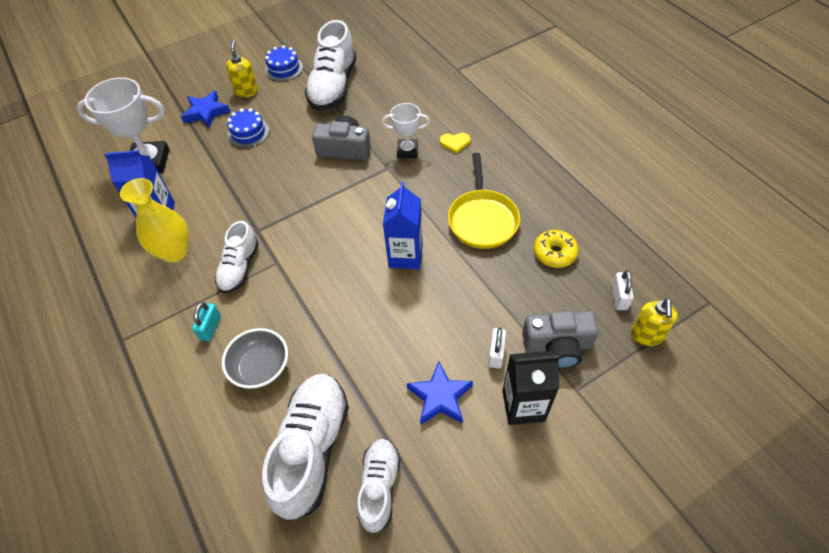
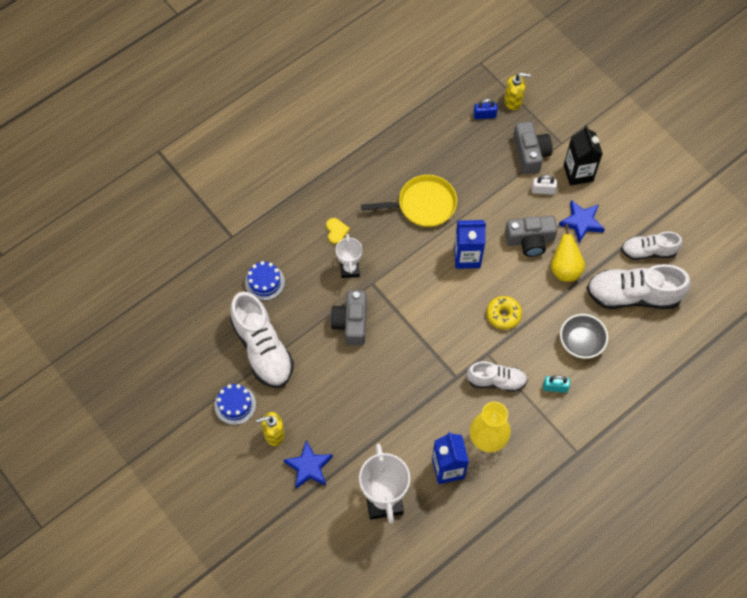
camera: 100 degrees left, 10 degrees up
blue cake [227,108,269,148] -> blue cake moved to [245,261,285,301]
white shoe [304,20,356,111] -> white shoe turned 60 degrees clockwise [230,292,294,388]
yellow donut [534,230,579,268] -> yellow donut moved to [486,296,522,330]
white padlock [611,270,634,310] -> blue padlock [474,99,498,119]
none -> grey camera [505,216,558,257]
none -> yellow pear [551,224,585,282]

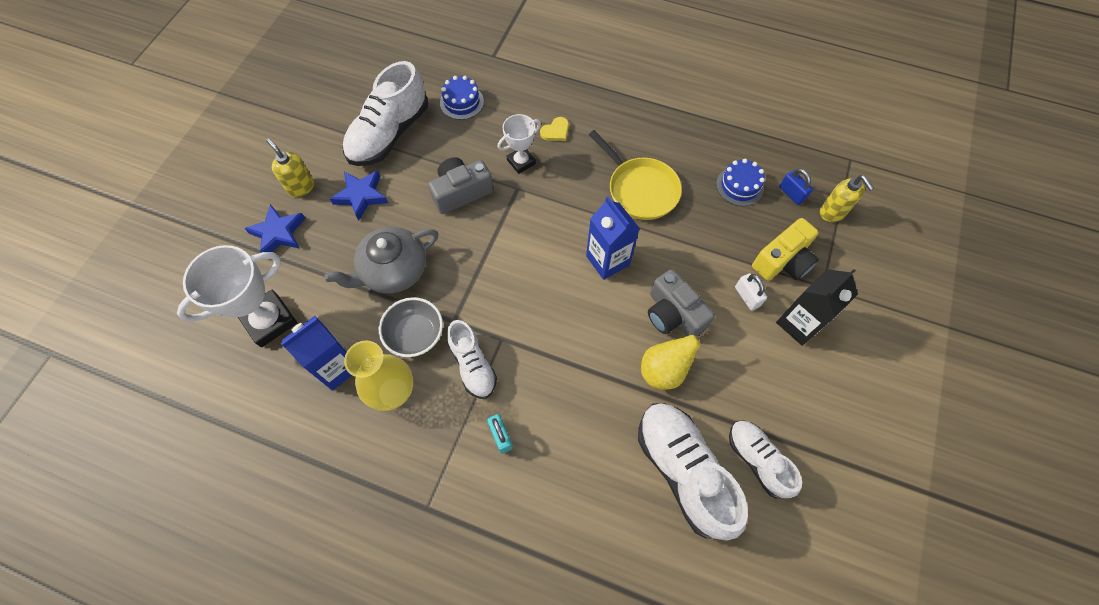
camera: 60 degrees right, 0 degrees up
blue cake [214,384,256,425] -> blue cake moved to [716,159,765,206]
yellow donut [486,296,522,330] -> none
grey camera [513,121,553,174] -> yellow camera [752,218,819,281]
blue star [558,200,605,243] -> blue star moved to [330,171,388,221]
grey bowl [560,314,608,359] -> grey bowl moved to [379,297,443,357]
none -> grey teapot [324,227,439,293]

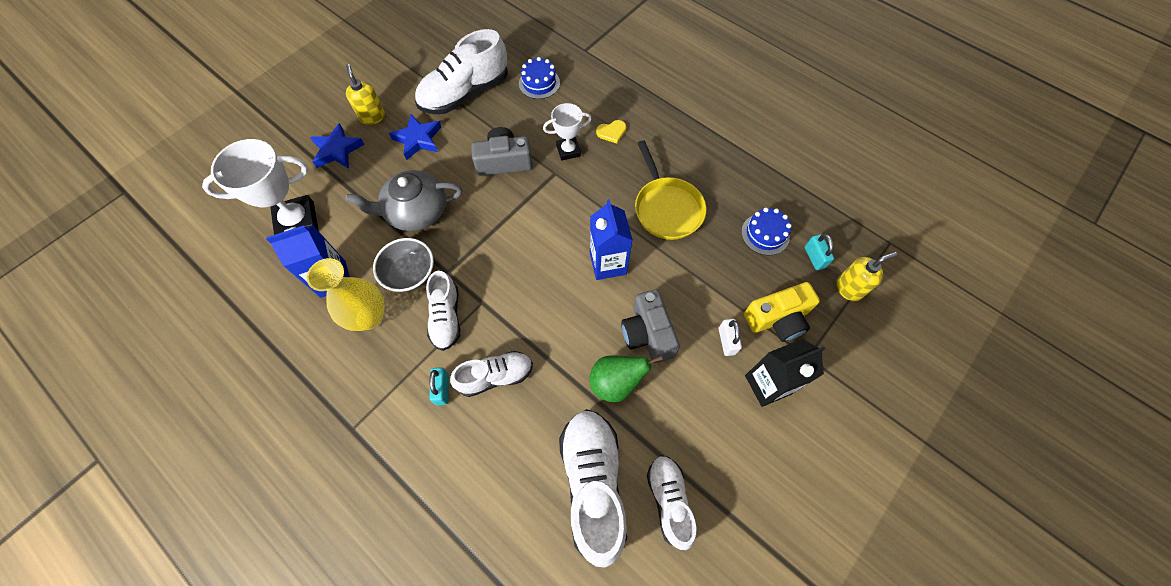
camera: 20 degrees right, 0 degrees up
yellow pear [641,328,710,390] -> green pear [589,356,663,402]
blue padlock [779,169,813,205] -> turquoise padlock [805,234,834,270]
yellow soap dispenser [820,175,874,222] -> yellow soap dispenser turned 105 degrees counterclockwise [836,252,897,301]
none -> white shoe [450,351,533,397]

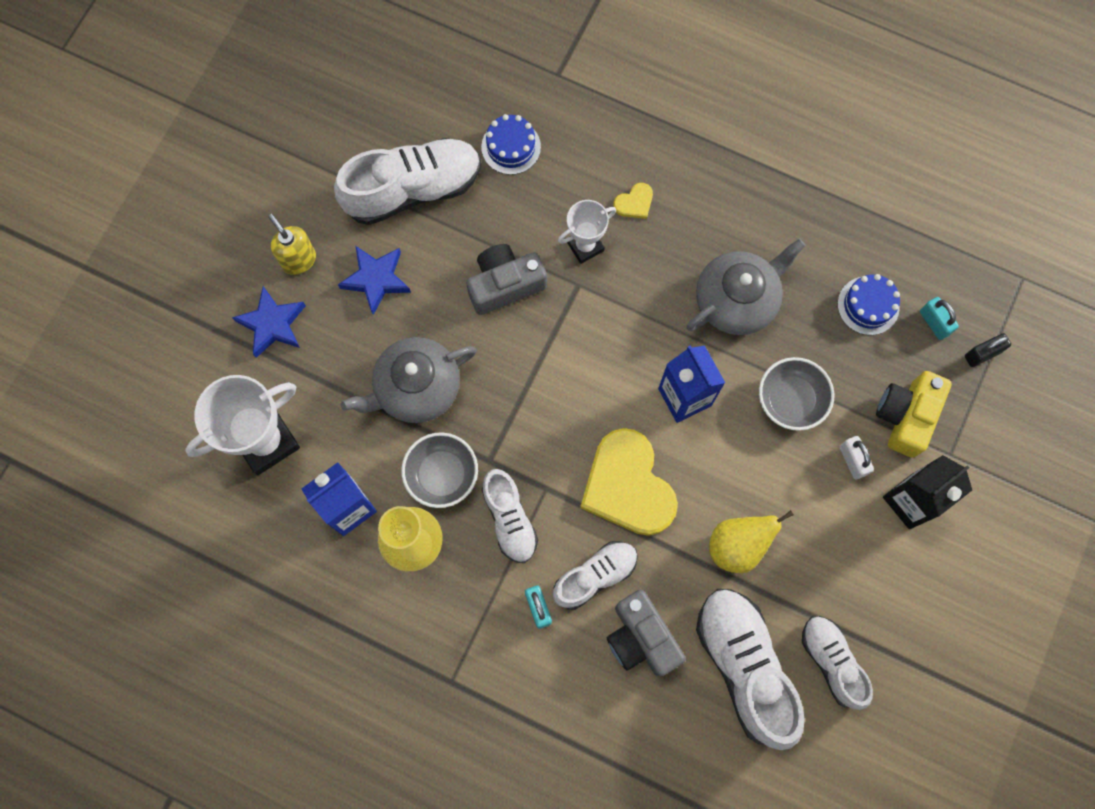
camera: 15 degrees left, 10 degrees up
white shoe [415,29,508,114] -> white shoe turned 150 degrees counterclockwise [334,138,481,225]
green pear [589,356,663,402] -> yellow pear [709,510,794,573]
grey camera [621,289,680,363] -> grey camera moved to [607,590,686,676]
yellow pan [635,140,706,240] -> grey teapot [686,239,805,335]
yellow camera [744,282,820,342] -> yellow camera turned 150 degrees clockwise [876,371,952,458]
yellow soap dispenser [836,252,897,301] -> black padlock [965,333,1011,367]
none -> yellow heart [580,428,678,536]
none -> grey bowl [759,357,834,431]

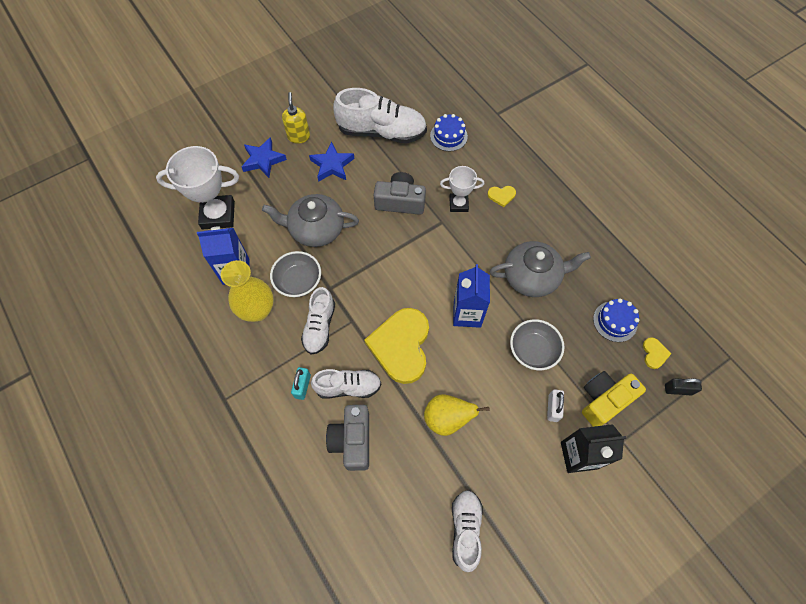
camera: 30 degrees right, 10 degrees down
white shoe [696,589,805,750] -> none
turquoise padlock [920,297,959,340] -> yellow heart [643,337,672,369]

